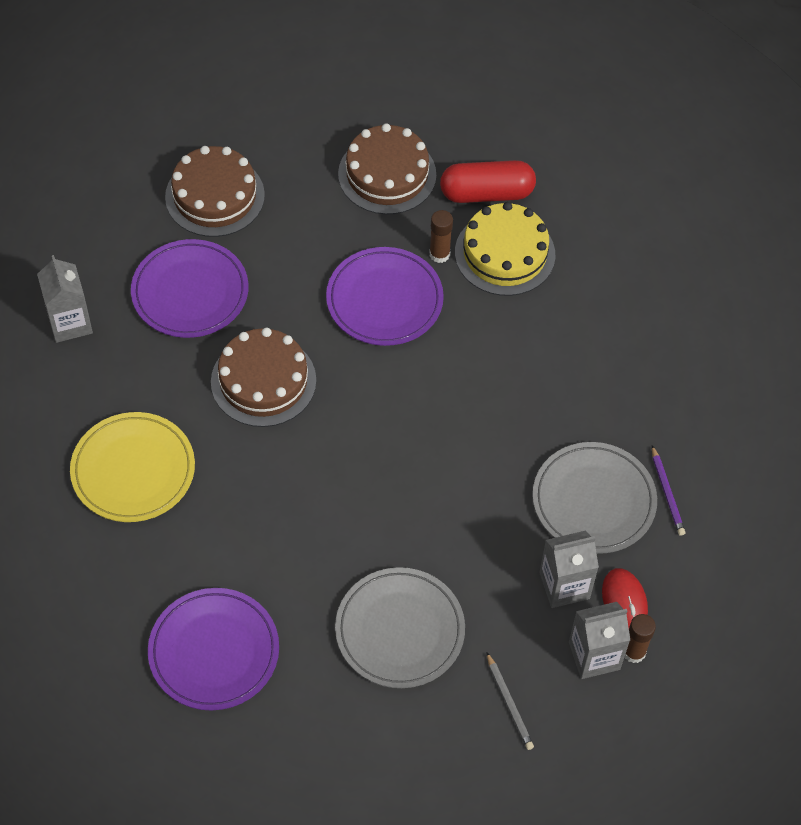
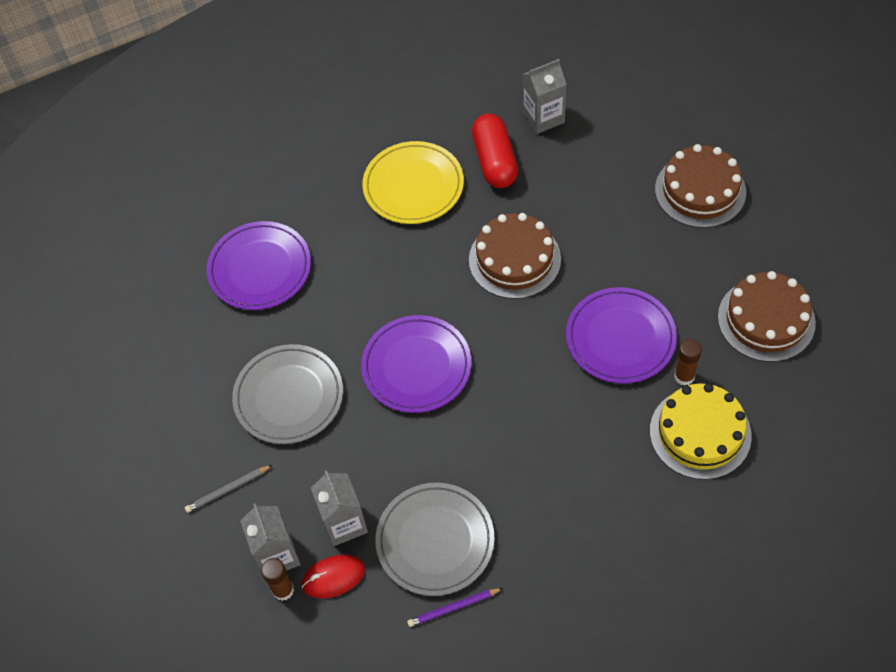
camera: 90 degrees right, 0 degrees up
purple plate [131,239,248,338] -> purple plate moved to [361,315,471,413]
red capsule [440,160,536,203] -> red capsule moved to [472,114,518,188]

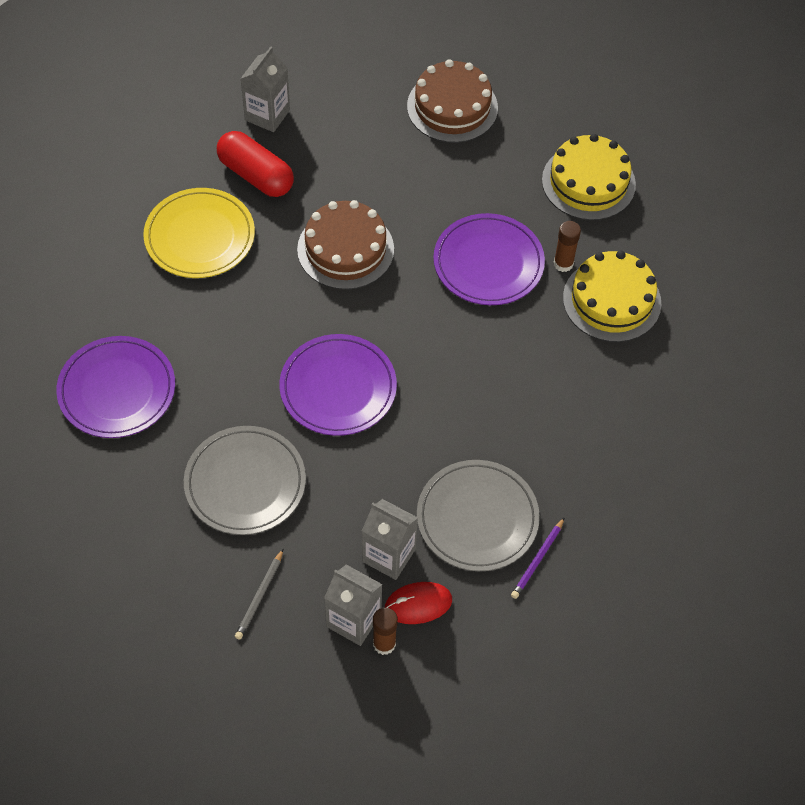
camera: 45 degrees left, 0 degrees up
red mouse [302,555,365,599] -> red mouse turned 45 degrees clockwise [385,582,452,624]
brown cake [718,271,816,362] -> yellow cake [542,134,636,220]

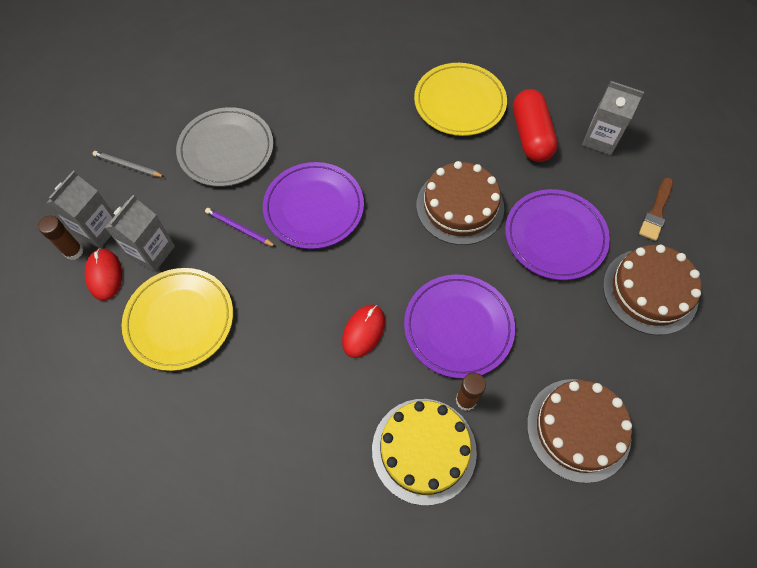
camera: 90 degrees right, 5 degrees up
purple plate [56,336,175,438] -> purple plate moved to [505,189,610,280]
red capsule [217,131,294,197] -> red capsule turned 45 degrees counterclockwise [513,89,558,162]
grey plate [417,460,540,571] -> yellow plate [122,268,233,371]
purple pencil [511,517,565,599] -> purple pencil moved to [205,208,276,247]
yellow cake [542,134,636,220] -> brown cake [527,379,632,483]
none -> red mouse [342,305,385,358]
none -> brown brush [639,177,673,241]

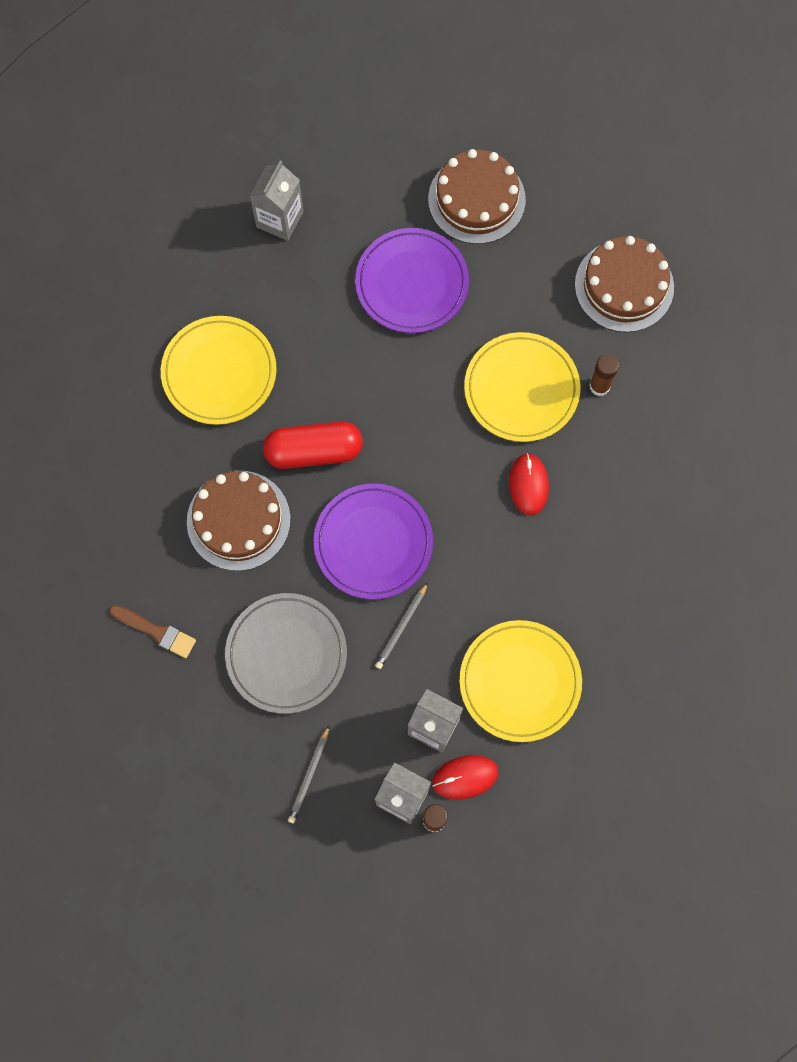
camera: 90 degrees left, 10 degrees up
purple pencil [205,208,276,247] -> grey pencil [375,582,428,669]
red mouse [342,305,385,358] -> red mouse turned 60 degrees clockwise [509,453,549,516]
yellow cake [372,399,477,505] -> none
purple plate [404,274,515,379] -> yellow plate [464,332,580,442]
brown cake [417,161,504,245] -> brown cake moved to [187,471,291,571]
red capsule [513,89,558,162] -> red capsule moved to [263,421,363,469]
brown brush [639,177,673,241] -> brown brush moved to [109,605,196,658]

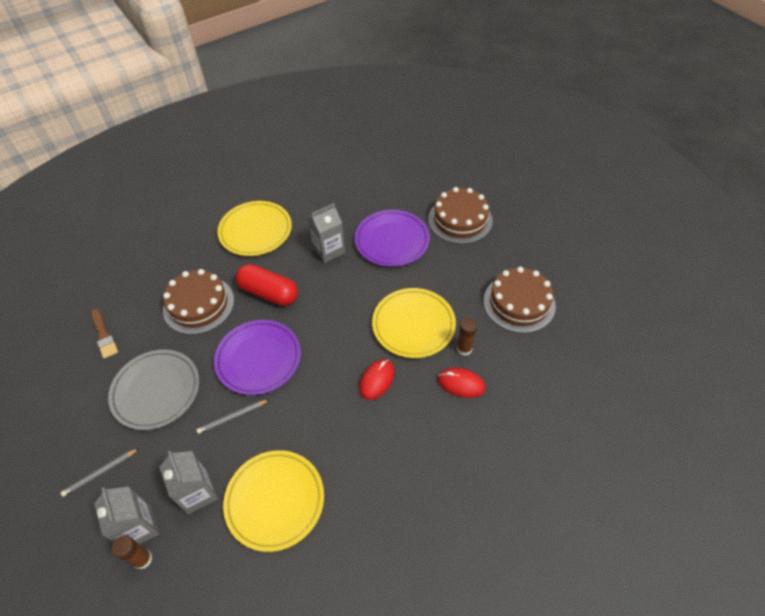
camera: 35 degrees right, 20 degrees down
grey carton [250,161,304,241] -> grey carton moved to [307,203,345,263]
red mouse [432,755,498,800] -> red mouse moved to [438,368,485,398]

